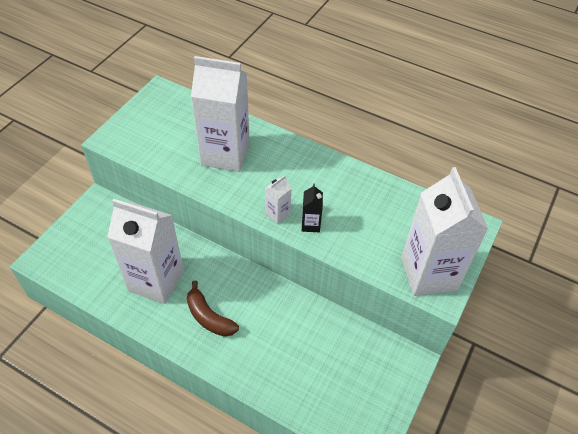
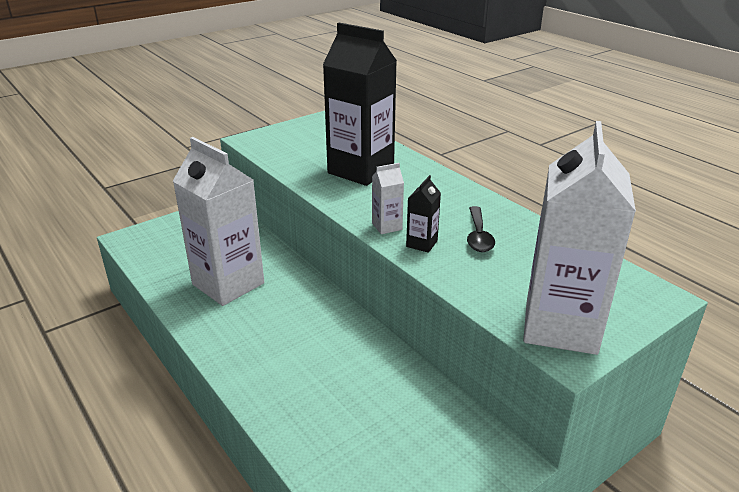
camera: 25 degrees right, 20 degrees down
brown banana [187,281,239,337] -> none
white carton [191,56,250,172] -> black carton [323,23,397,186]
none -> black spoon [467,206,495,252]

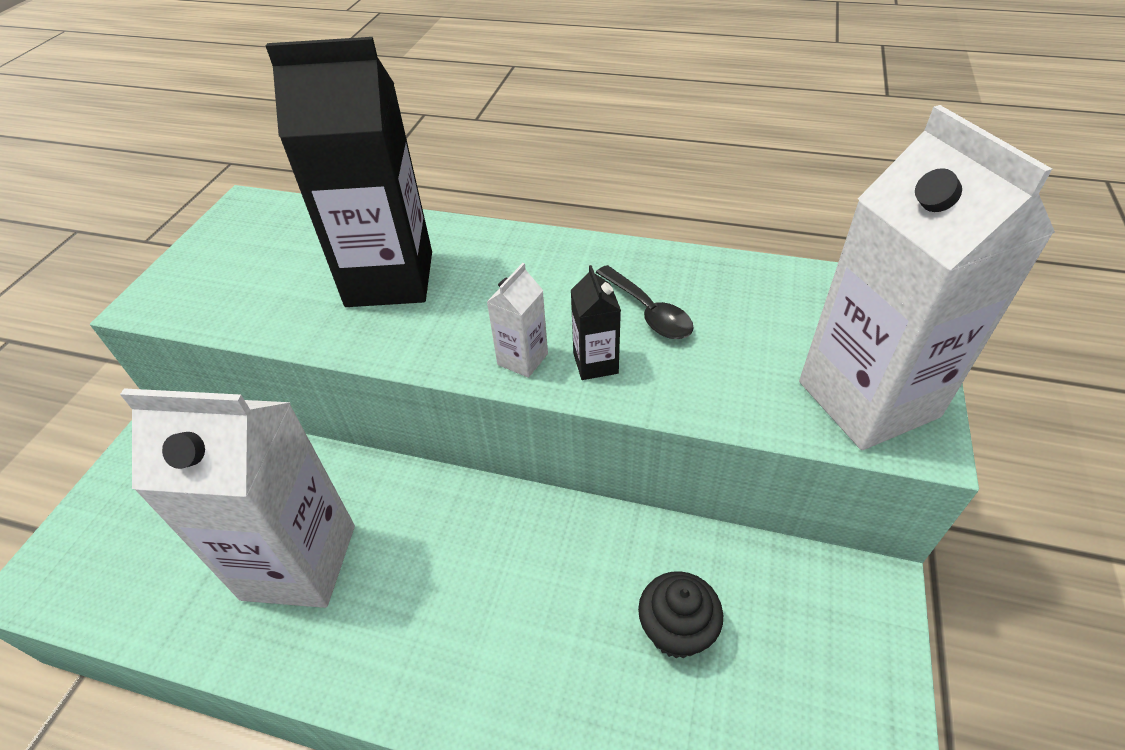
camera: 35 degrees left, 15 degrees up
none -> black cupcake [638,571,723,658]

